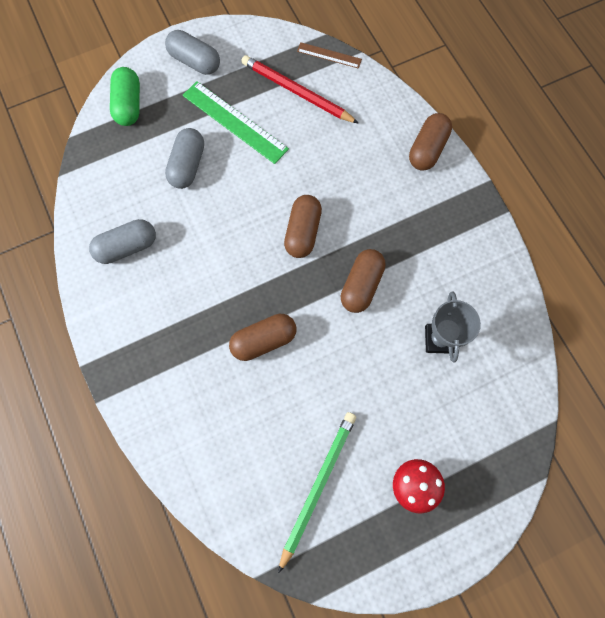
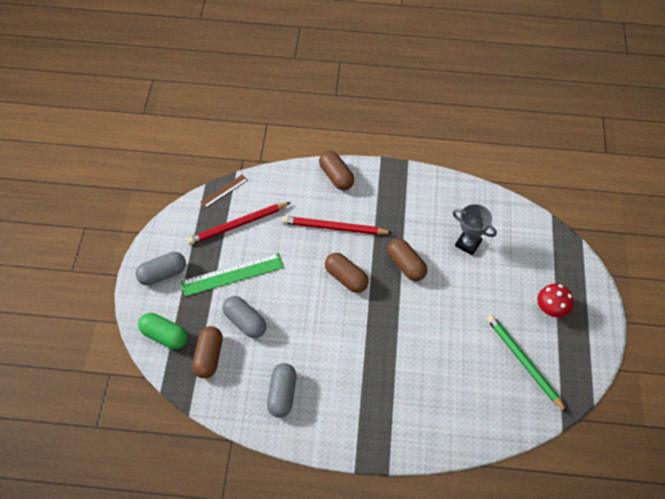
camera: 60 degrees left, 15 degrees down
brown capsule [229,314,297,361] -> brown capsule moved to [192,326,223,378]
none -> red pencil [282,216,393,235]

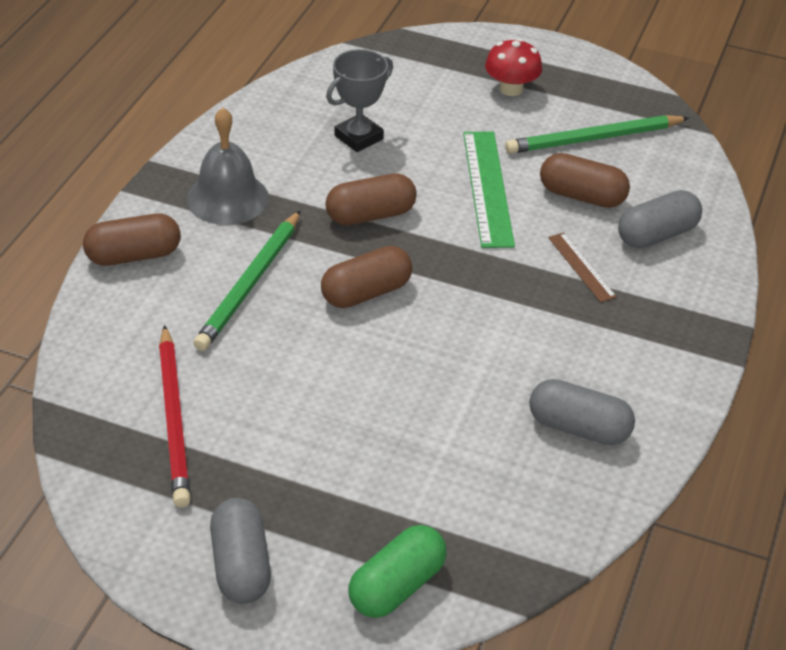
camera: 75 degrees left, 15 degrees down
green ruler [181,253,284,297] -> green ruler moved to [463,132,515,248]
brown capsule [192,326,223,378] -> brown capsule moved to [540,153,630,208]
brown ruler [201,174,248,208] -> brown ruler moved to [548,233,617,302]
grey capsule [222,296,266,338] -> grey capsule moved to [618,190,702,249]
red pencil [282,216,393,235] -> green pencil [193,210,301,351]
none -> grey bell [186,107,269,225]

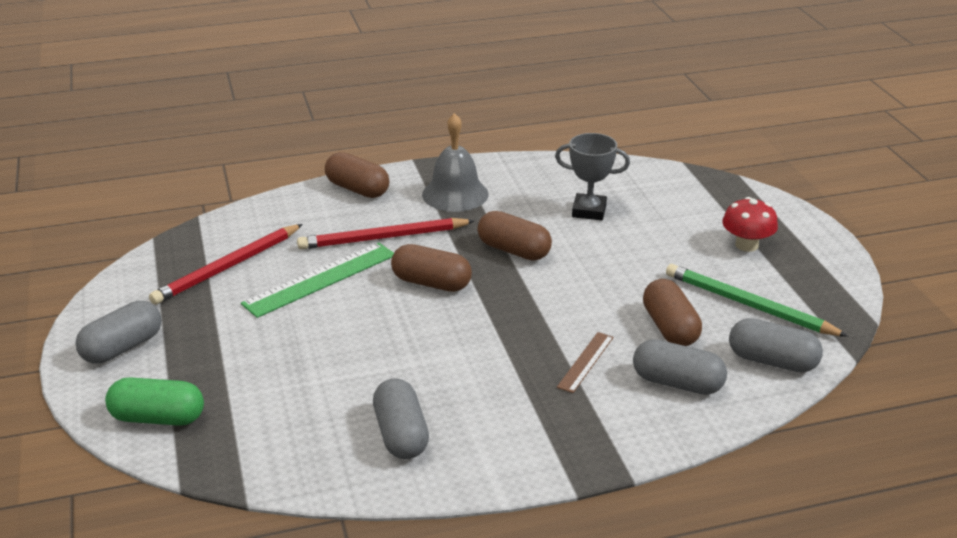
camera: 55 degrees right, 10 degrees down
green pencil [193,210,301,351] -> red pencil [297,218,474,249]
green ruler [463,132,515,248] -> green ruler moved to [241,243,394,318]
none -> grey capsule [729,318,823,373]

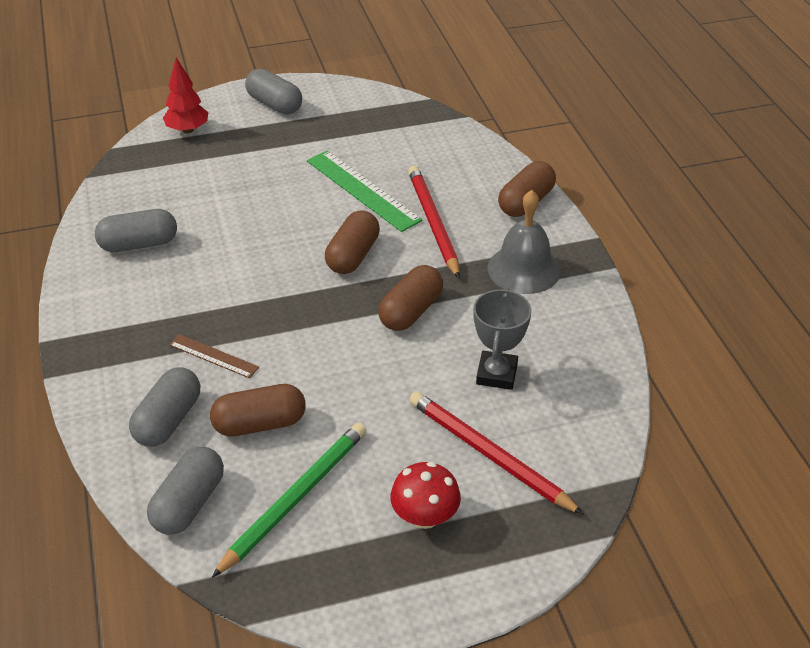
camera: 90 degrees right, 10 degrees up
green capsule [105,377,204,426] -> red tree [163,58,208,134]
red pencil [149,224,303,305] -> red pencil moved to [409,391,584,515]

